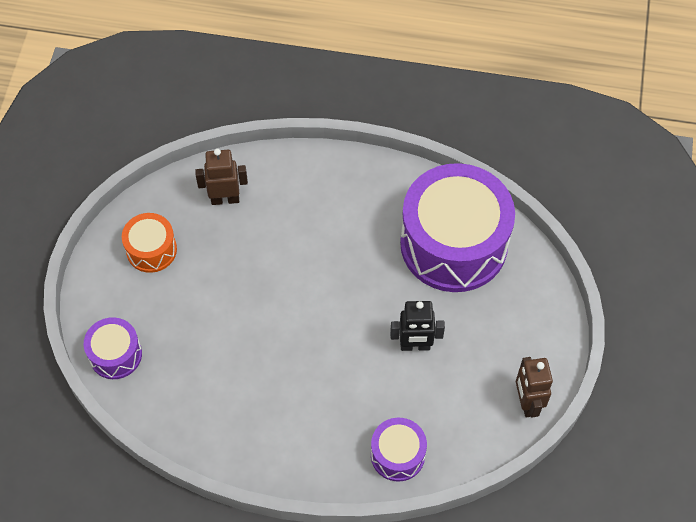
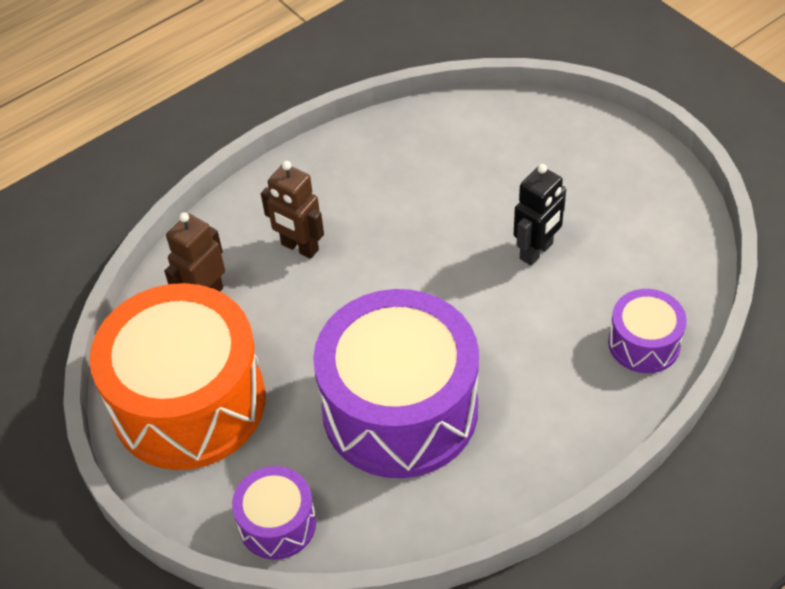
camera: 45 degrees left, 10 degrees down
orange drum [122,213,177,273] -> orange drum [89,283,266,470], size x2.13
purple drum [400,163,515,292] -> purple drum moved to [313,289,479,478]
brown robot [516,357,553,417] -> brown robot moved to [261,161,324,259]

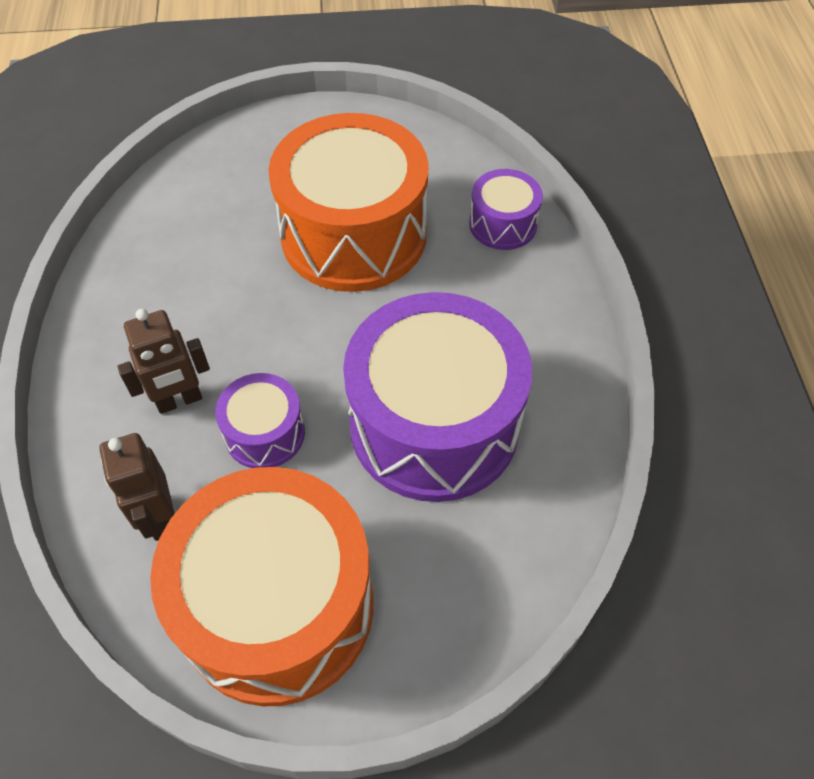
camera: 60 degrees left, 5 degrees up
purple drum [232,466,316,560] -> purple drum moved to [215,373,305,468]
black robot [514,164,566,265] -> orange drum [268,113,429,292]

